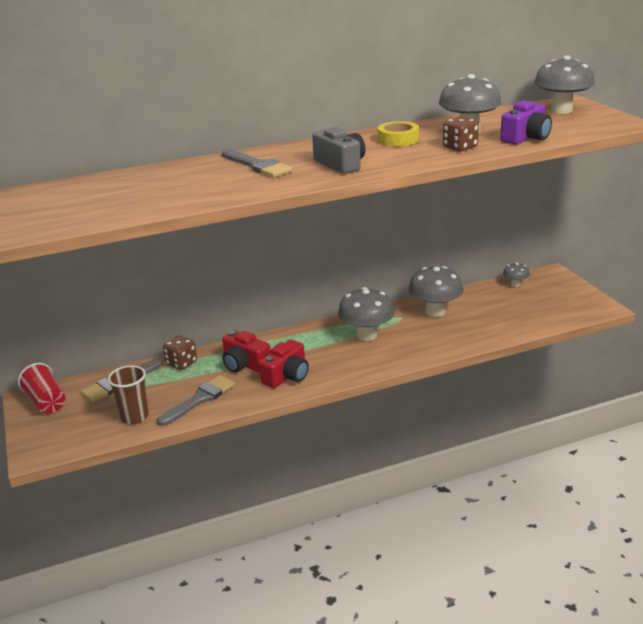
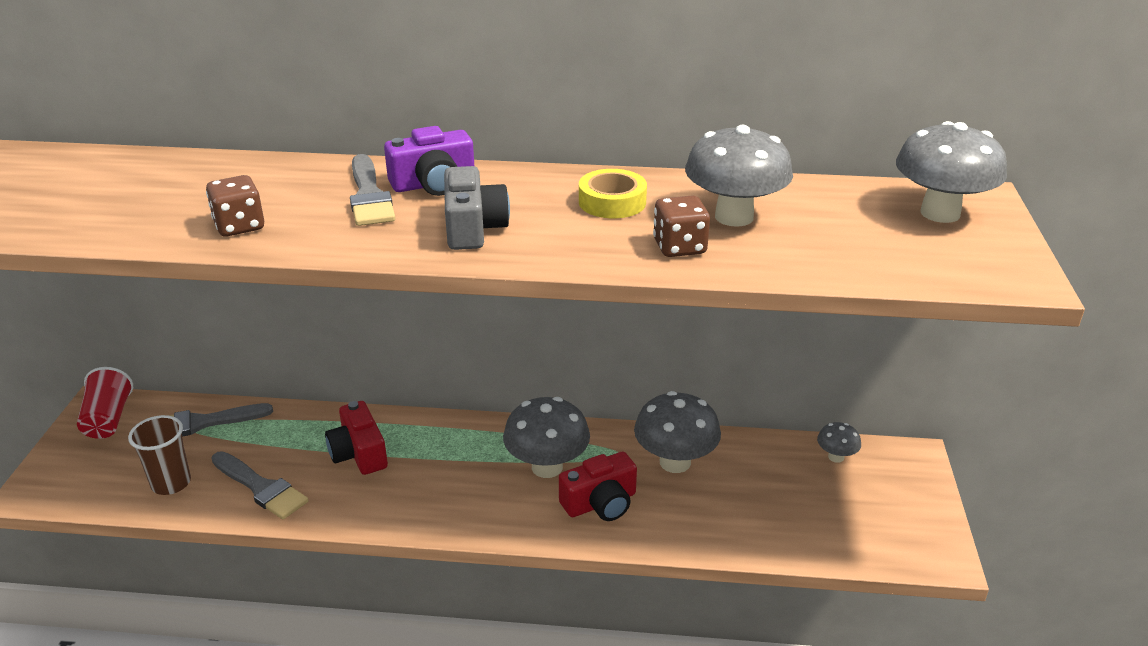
camera: 25 degrees right, 5 degrees up
grey brush [157,375,235,426] -> grey brush turned 60 degrees clockwise [211,451,309,519]
brown dice [163,336,197,370] -> brown dice moved to [206,175,264,237]
red camera [259,339,309,388] -> red camera moved to [559,452,637,521]
purple camera [500,100,552,144] -> purple camera moved to [384,126,474,196]

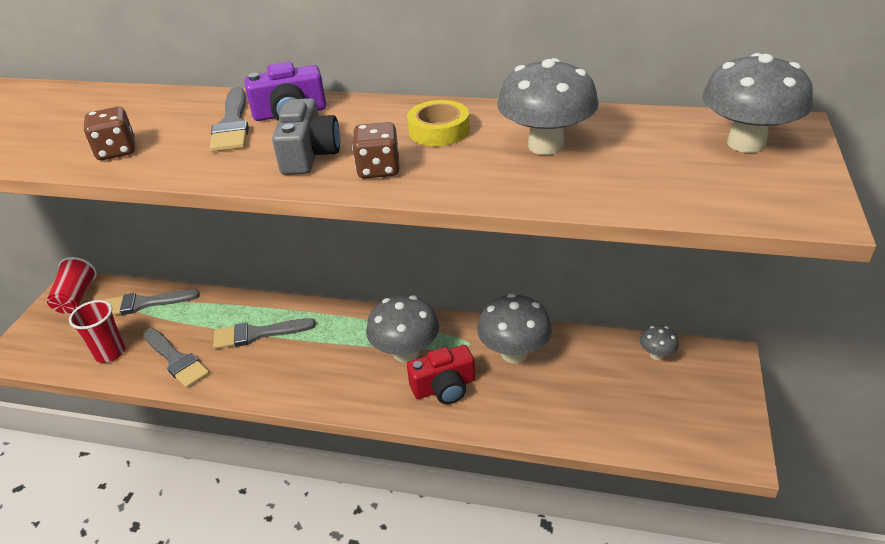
camera: 10 degrees right, 5 degrees up
brown cup [128,415,191,495] -> red cup [69,300,125,363]
red camera [325,401,388,475] -> grey brush [213,318,316,349]
brown dice [653,195,710,257] -> brown dice moved to [352,122,399,179]

